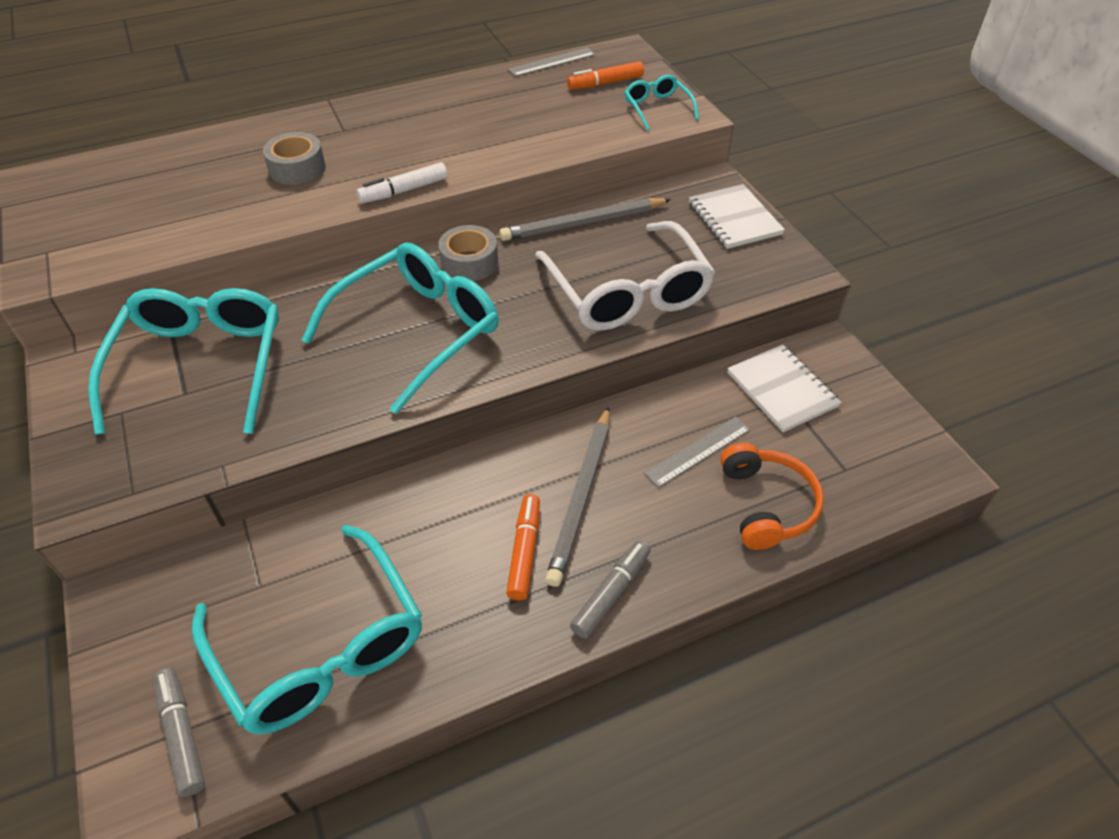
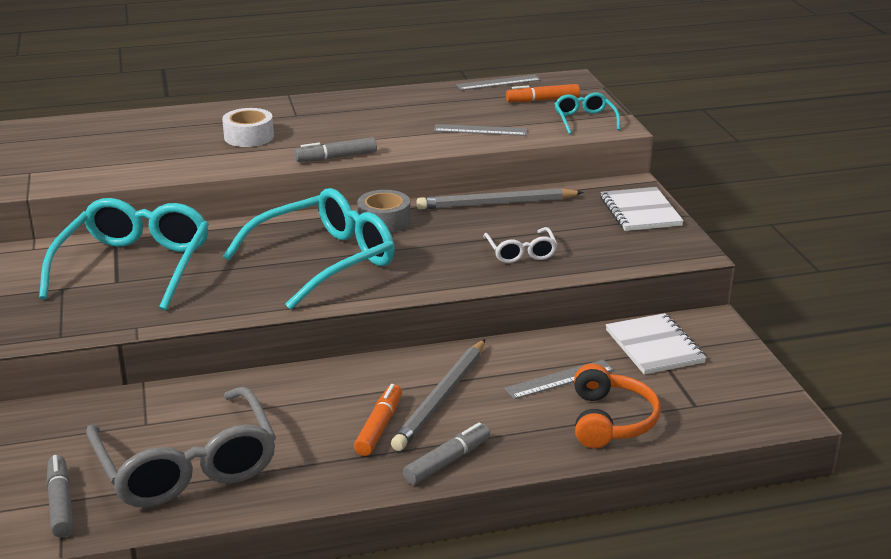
camera: 10 degrees right, 20 degrees down
turquoise glasses [192,525,422,734] -> grey glasses [86,387,276,507]
grey tape [263,132,326,185] -> white tape [222,108,274,147]
white marker [357,162,448,203] -> grey marker [295,137,377,162]
white glasses [535,221,715,331] -> white glasses [484,227,557,263], size x0.48
none -> grey ruler [434,124,528,136]

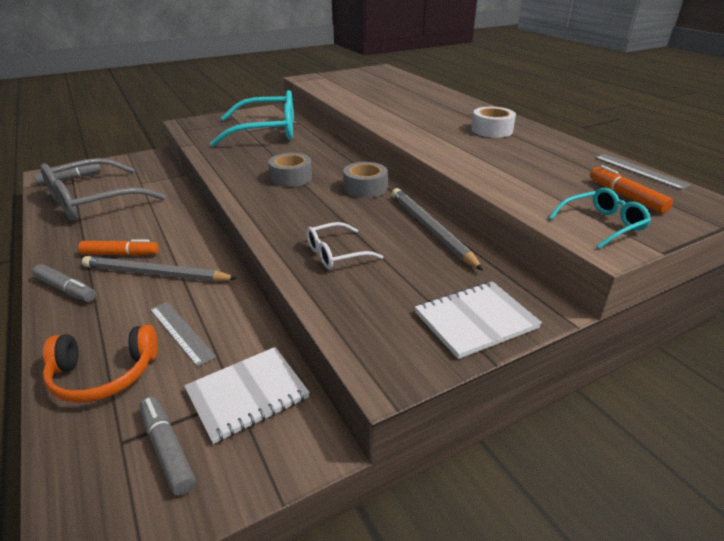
camera: 75 degrees right, 5 degrees up
white tape [222,108,274,147] -> white tape moved to [471,107,516,138]
turquoise glasses [223,188,394,310] -> grey tape [268,153,312,187]
grey marker [295,137,377,162] -> grey marker moved to [139,397,196,496]
grey ruler [434,124,528,136] -> none

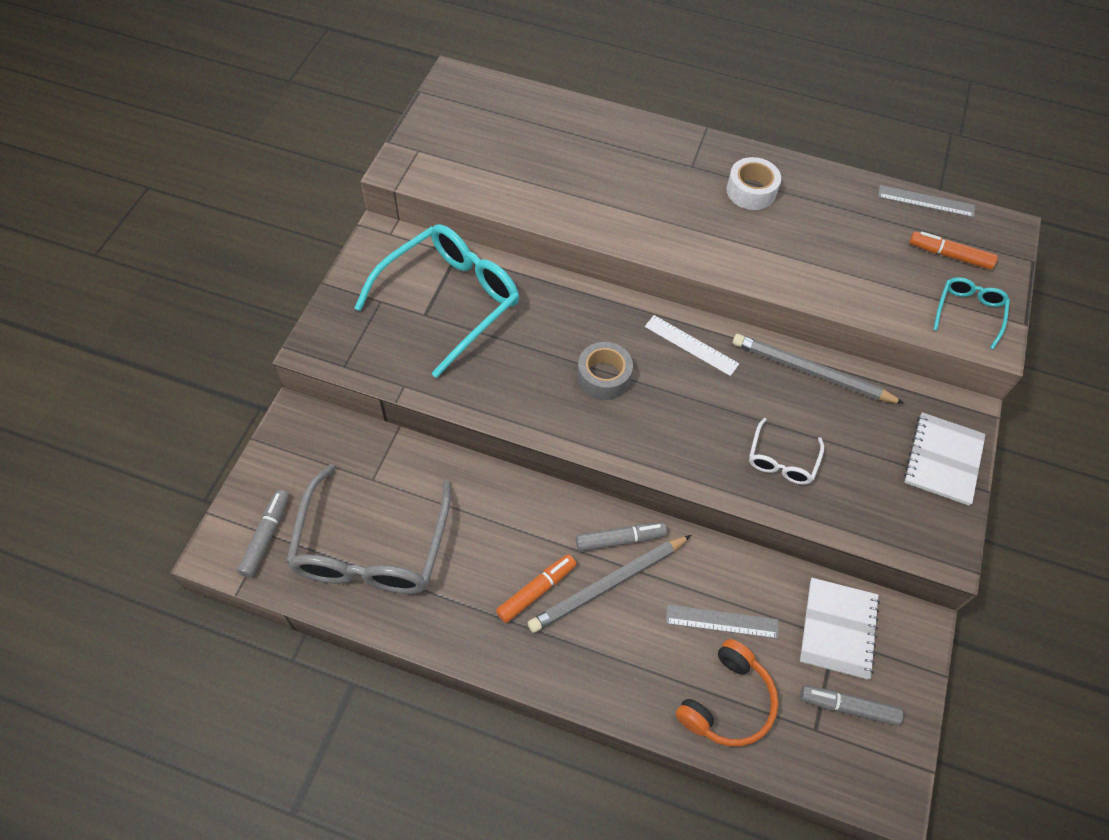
camera: 45 degrees left, 25 degrees up
grey marker [32,264,96,302] -> grey marker moved to [576,522,667,552]
grey tape [343,162,388,198] -> white ruler [645,315,739,376]

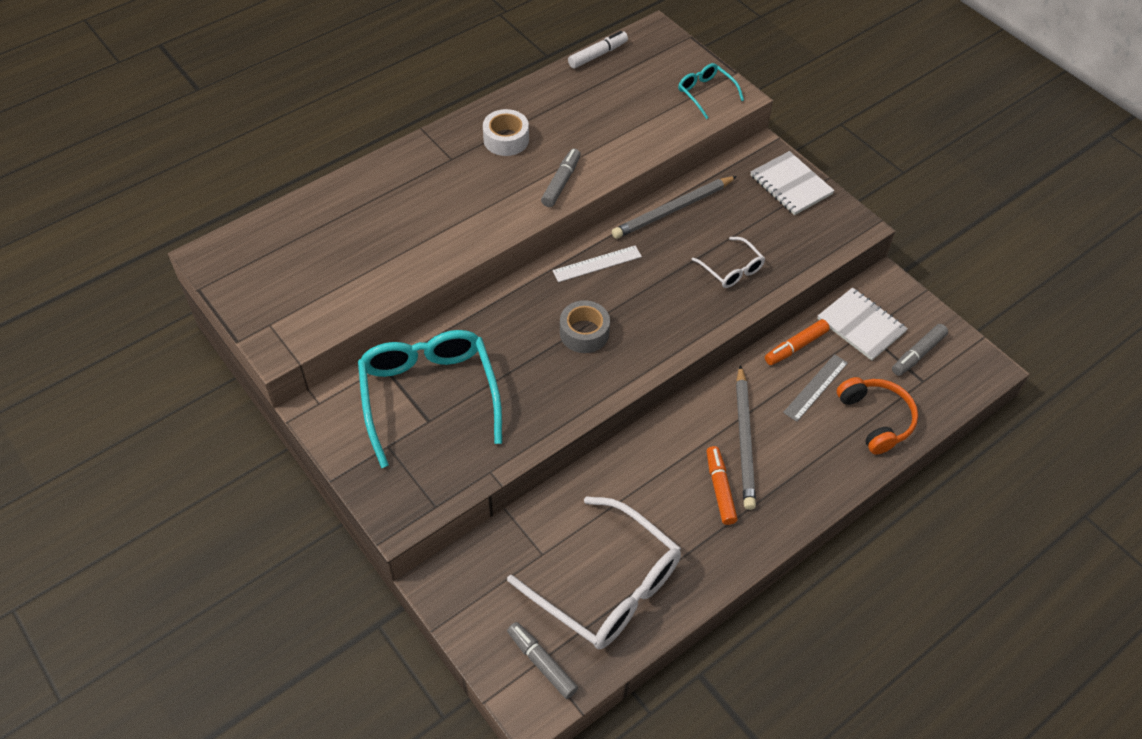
camera: 55 degrees left, 5 degrees down
grey glasses [286,464,451,594] -> white glasses [507,496,681,649]
grey marker [576,522,667,552] -> grey marker moved to [541,148,581,207]
grey ruler [878,185,975,218] -> white marker [568,31,628,68]
orange marker [909,231,998,270] -> orange marker moved to [765,319,830,365]

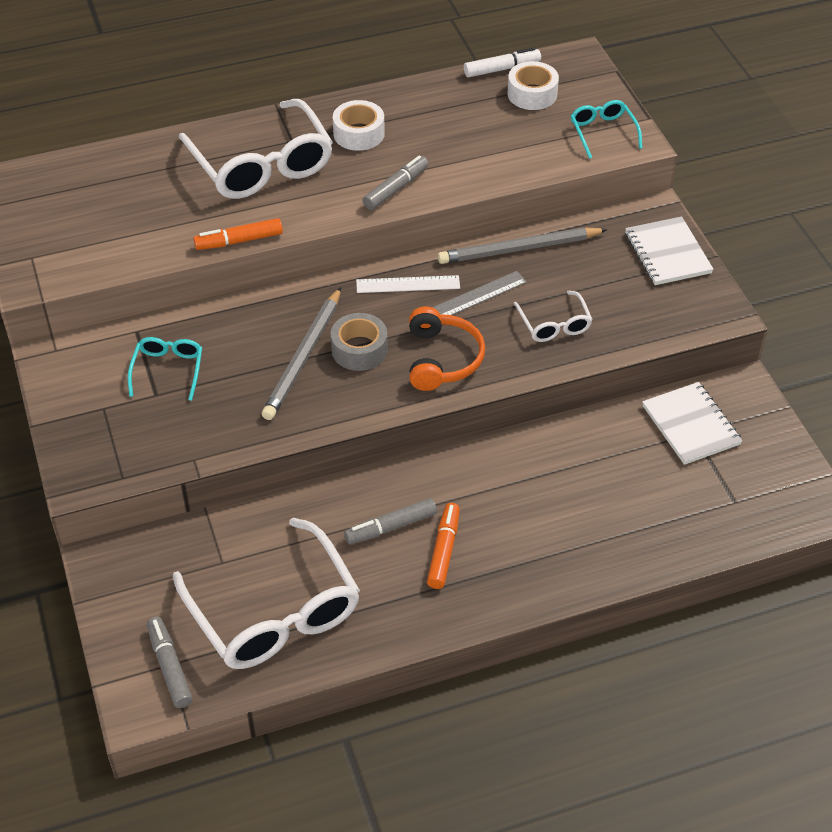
camera: 20 degrees right, 5 degrees down
turquoise glasses [358,330,502,468] -> turquoise glasses [128,337,202,401], size x0.48
grey pencil [736,365,756,510] -> grey pencil moved to [262,287,341,420]
orange marker [765,319,830,365] -> orange marker moved to [193,218,283,250]
grey ruler [783,354,848,422] -> grey ruler moved to [432,271,527,315]
orange headphones [837,377,918,455] -> orange headphones moved to [409,306,485,391]
grey marker [892,324,948,376] -> grey marker moved to [344,498,437,545]
none -> white glasses [178,99,333,199]
none -> white tape [508,61,559,110]

